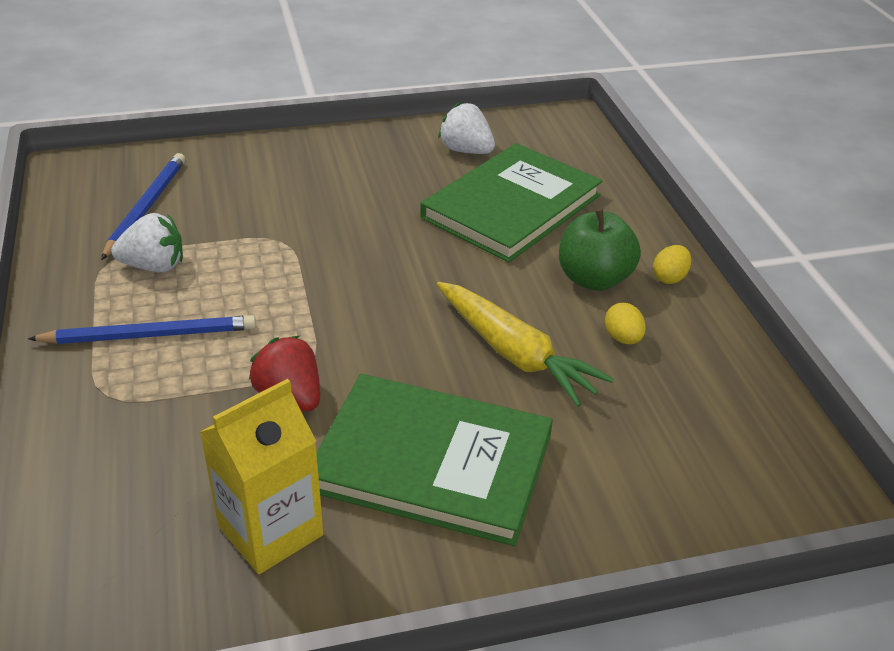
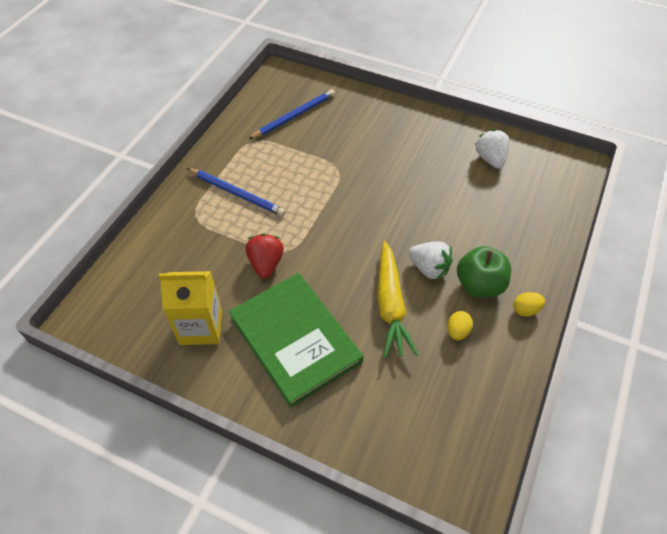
camera: 40 degrees right, 15 degrees up
white strawberry [111,213,183,273] -> white strawberry moved to [409,241,453,280]
green book [420,143,602,262] -> none

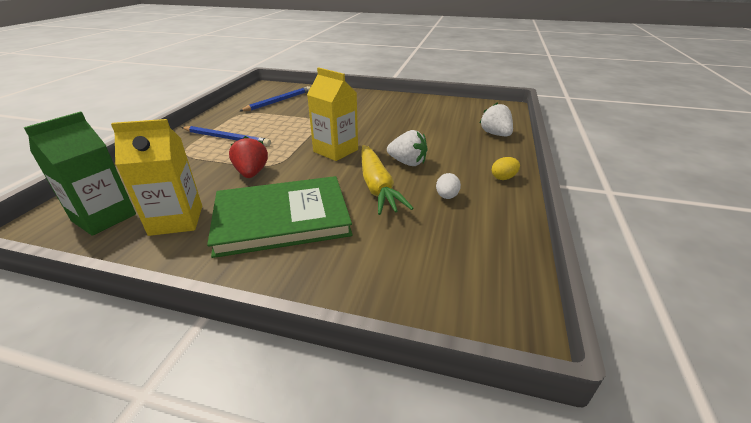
camera: 10 degrees left, 20 degrees down
green book [229,273,364,408] -> green book turned 60 degrees counterclockwise [207,176,353,258]
yellow egg [447,311,473,340] -> white egg [436,173,461,199]
green apple [457,246,511,298] -> none
white strawberry [475,129,510,169] -> white strawberry moved to [480,102,513,136]
none -> green carton [24,111,136,236]
none -> yellow carton [307,68,358,161]

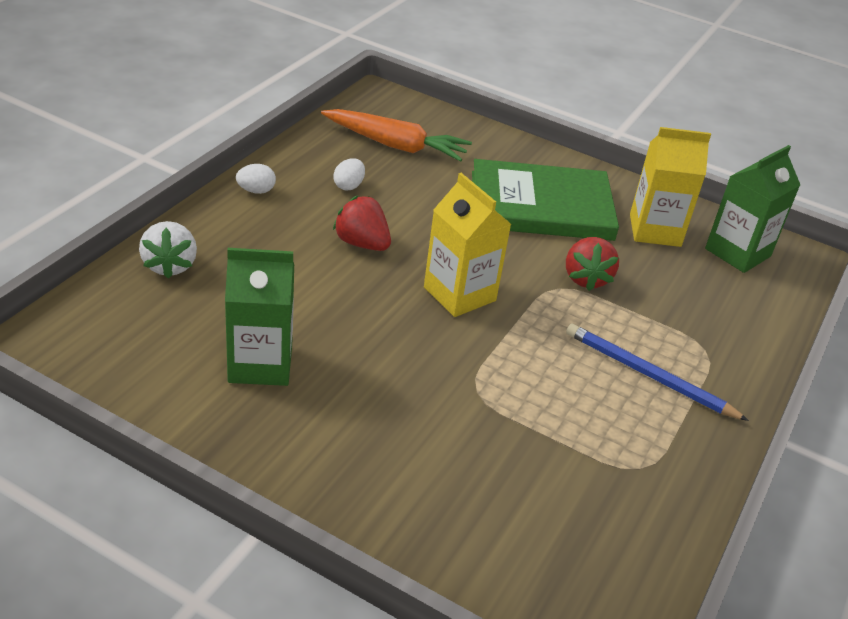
camera: 170 degrees left, 5 degrees up
blue pencil [240,86,310,111] -> none
yellow carrot [361,145,414,215] -> none
white strawberry [387,130,427,166] -> red strawberry [333,195,391,251]
yellow egg [492,157,520,180] -> white egg [236,164,276,194]
none -> green carton [225,248,294,386]
none -> orange carrot [321,109,472,162]

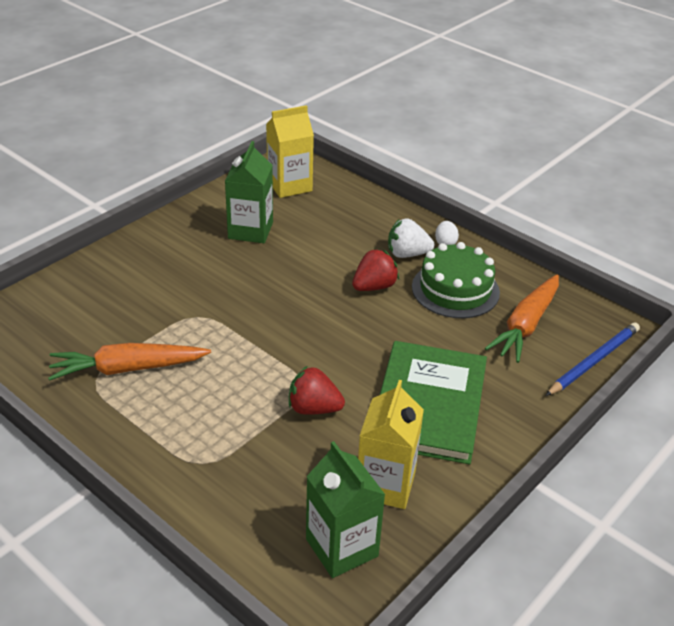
camera: 105 degrees right, 0 degrees up
white strawberry [139,221,197,279] -> white strawberry moved to [388,218,434,258]
white egg [333,158,365,190] -> green cake [412,242,500,318]
yellow carton [424,173,511,317] -> yellow carton moved to [266,105,314,198]
blue pencil [566,324,749,421] -> blue pencil moved to [546,322,640,396]
none -> orange carrot [48,343,211,381]

